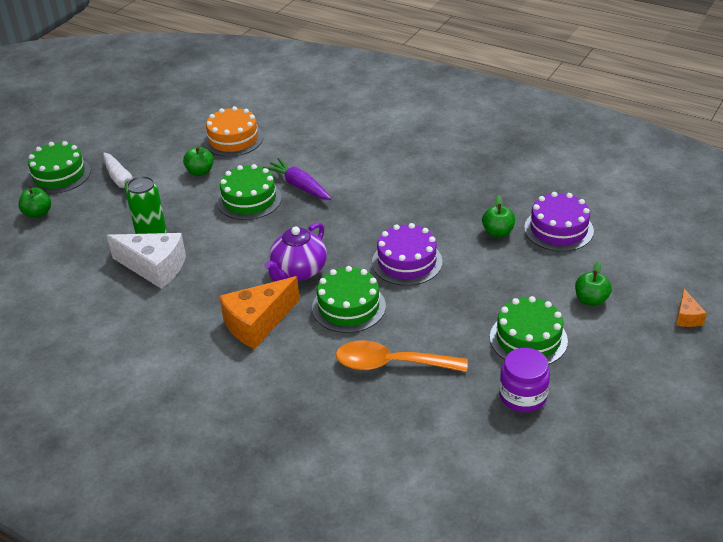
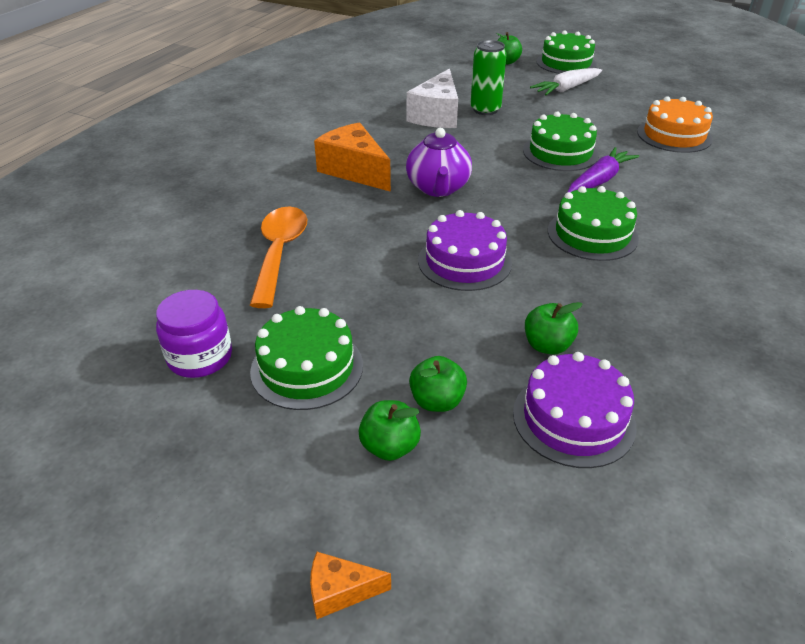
camera: 85 degrees right, 0 degrees up
green apple [183,146,214,176] -> green apple moved to [409,356,467,412]
purple teapot [264,222,327,281] -> purple teapot turned 120 degrees counterclockwise [406,128,472,197]
green cake [312,266,386,333] -> green cake moved to [548,186,639,261]

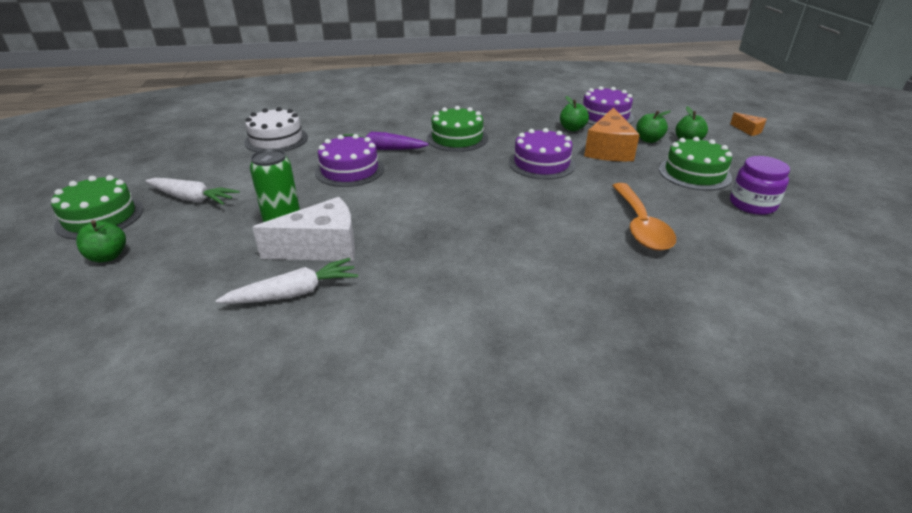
camera: 125 degrees left, 5 degrees down
orange spoon [250,206,307,308] -> orange spoon turned 60 degrees counterclockwise [612,183,676,251]
orange cheese [314,122,391,192] -> orange cheese moved to [584,107,640,161]
purple teapot [406,128,472,197] -> none
green cake [523,111,599,171] -> purple cake [315,134,384,187]
orange cake [637,96,713,153] -> white cake [244,107,308,152]
none -> white carrot [216,258,358,304]

